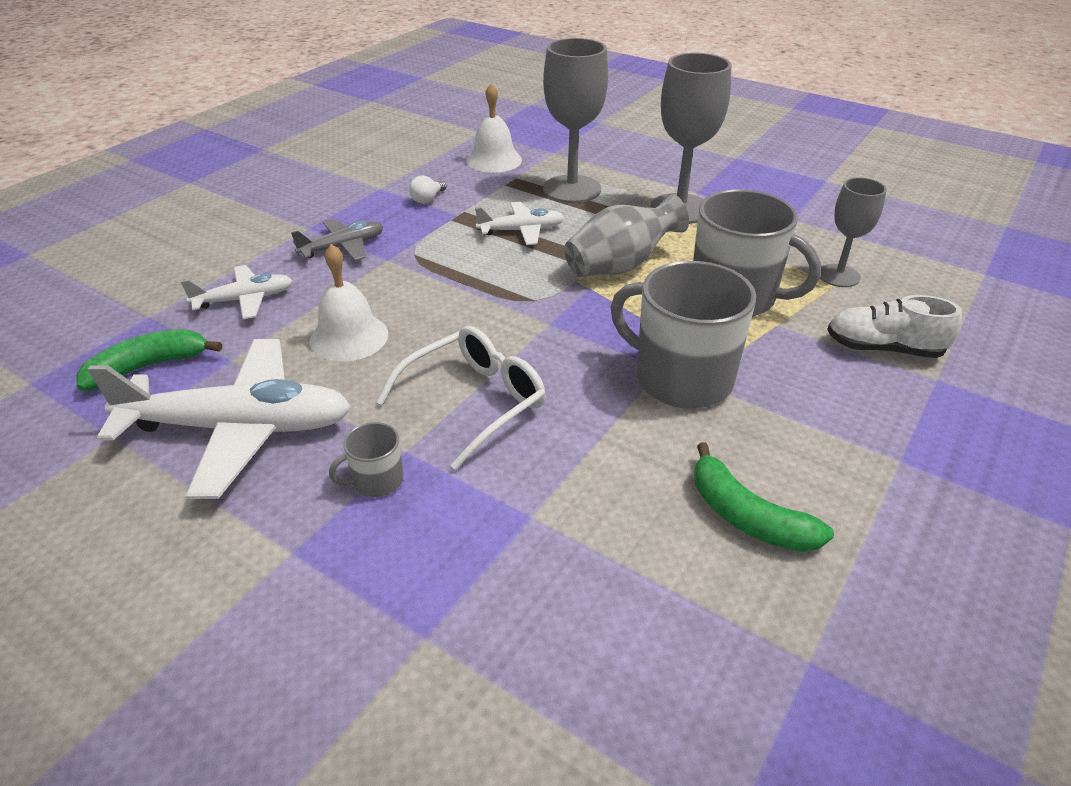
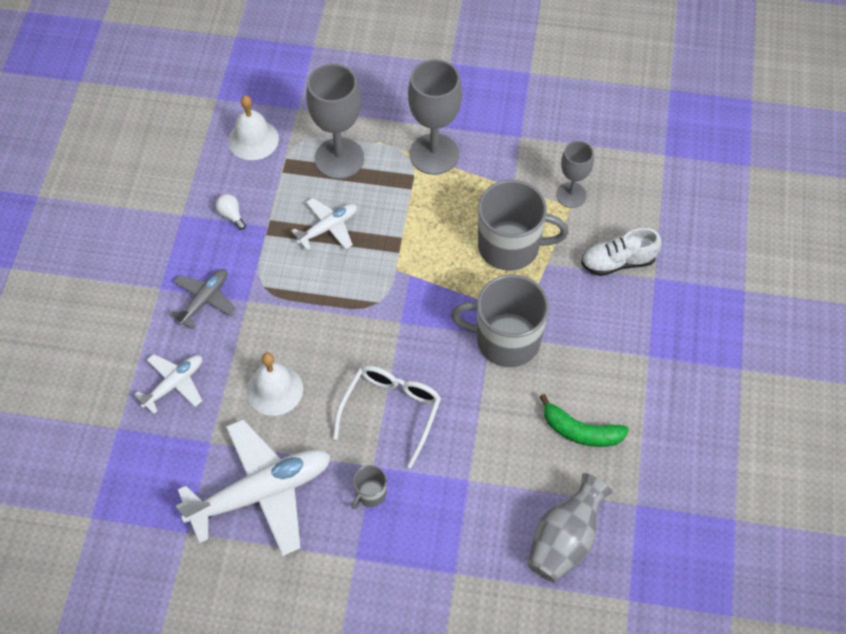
camera: 25 degrees left, 20 degrees up
green banana [76,329,222,391] -> none
white light bulb [409,176,447,204] -> white light bulb turned 135 degrees clockwise [216,194,246,230]
grey vase [564,194,689,277] -> grey vase moved to [527,473,613,582]

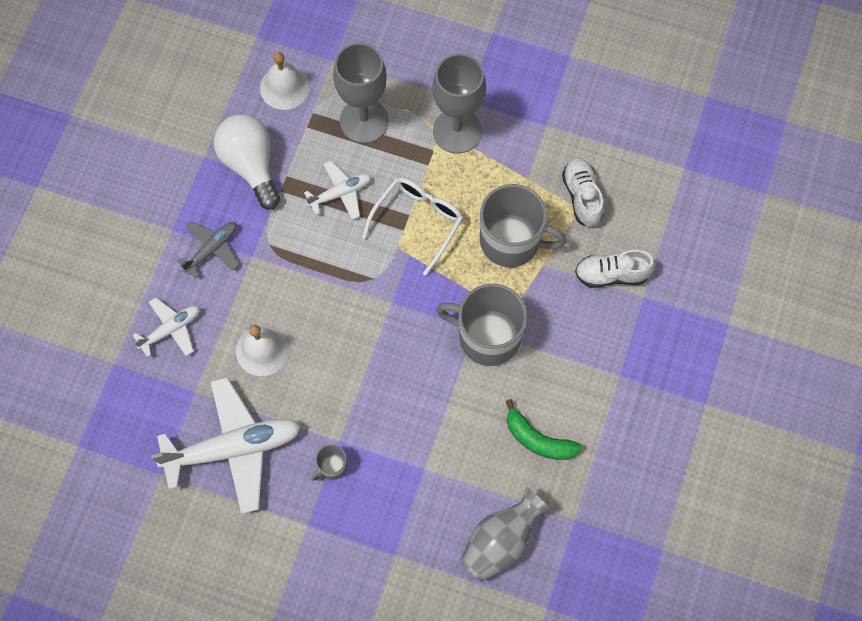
camera: 10 degrees right, 10 degrees up
white light bulb [216,194,246,230] -> white light bulb [213,114,280,210], size x2.49
white glasses [333,365,441,468] -> white glasses moved to [362,177,463,275]
grey goblet [556,141,594,208] -> white shoe [562,158,604,227]

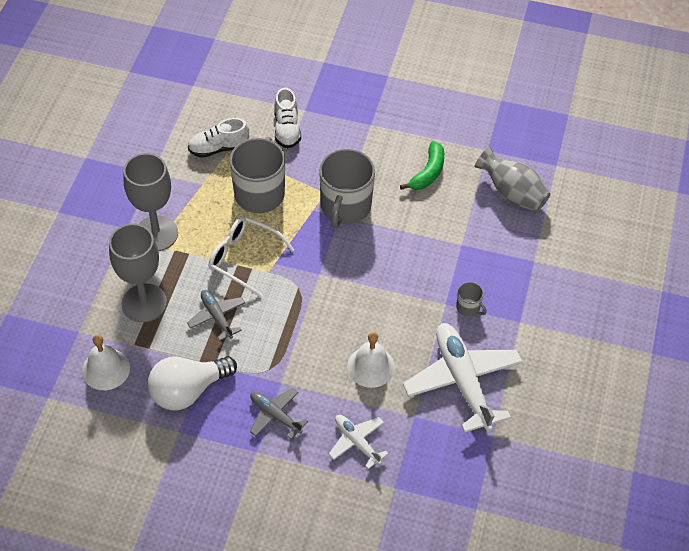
camera: 95 degrees left, 15 degrees down
white plane [304,161,371,220] -> grey plane [187,290,245,341]

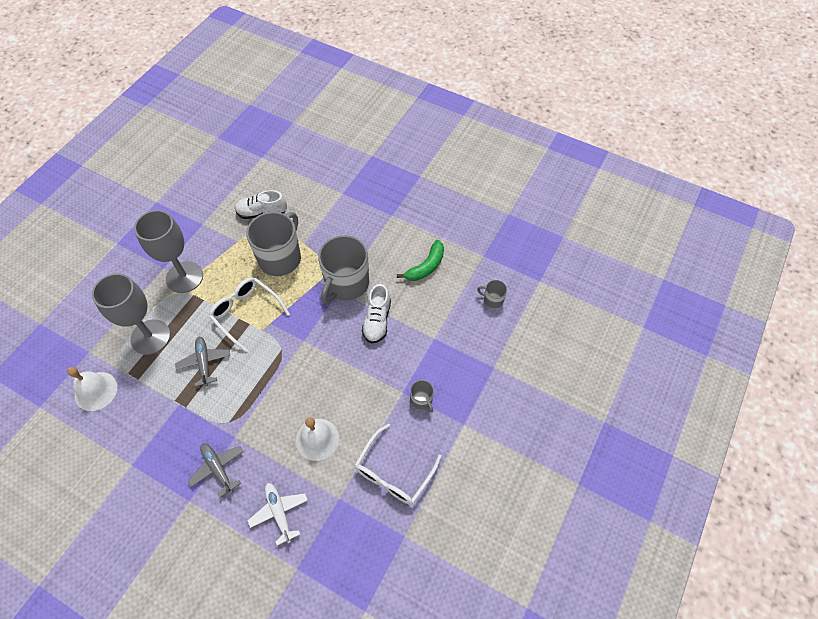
camera: 15 degrees right, 5 degrees up
white light bulb [148,356,237,410] -> none
white shoe [274,87,301,148] -> white shoe moved to [362,284,391,343]
white plane [403,323,523,433] -> white glasses [354,424,441,505]
grey vase [475,147,551,212] -> grey mug [477,280,507,308]

